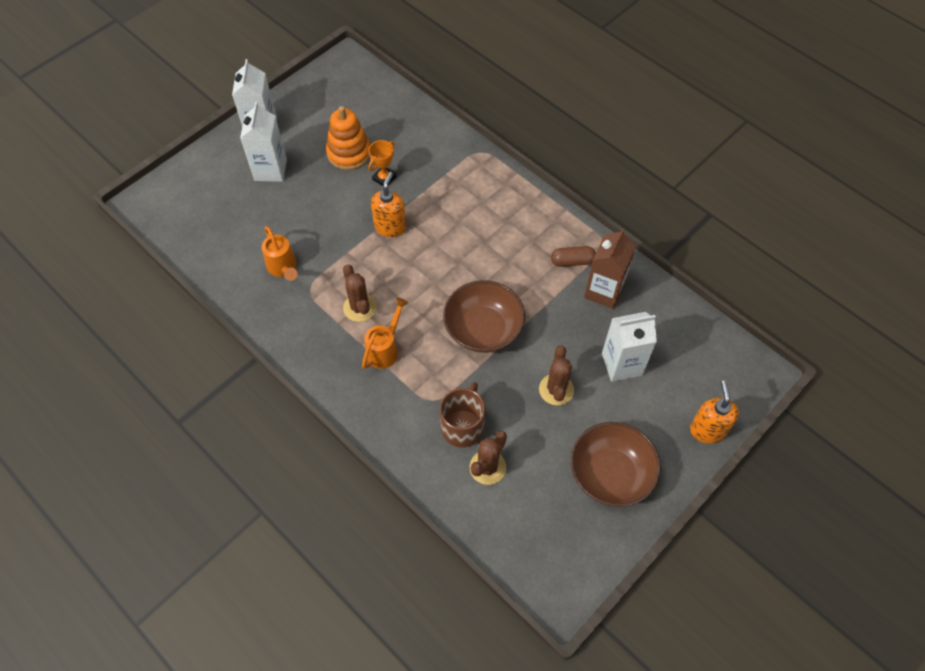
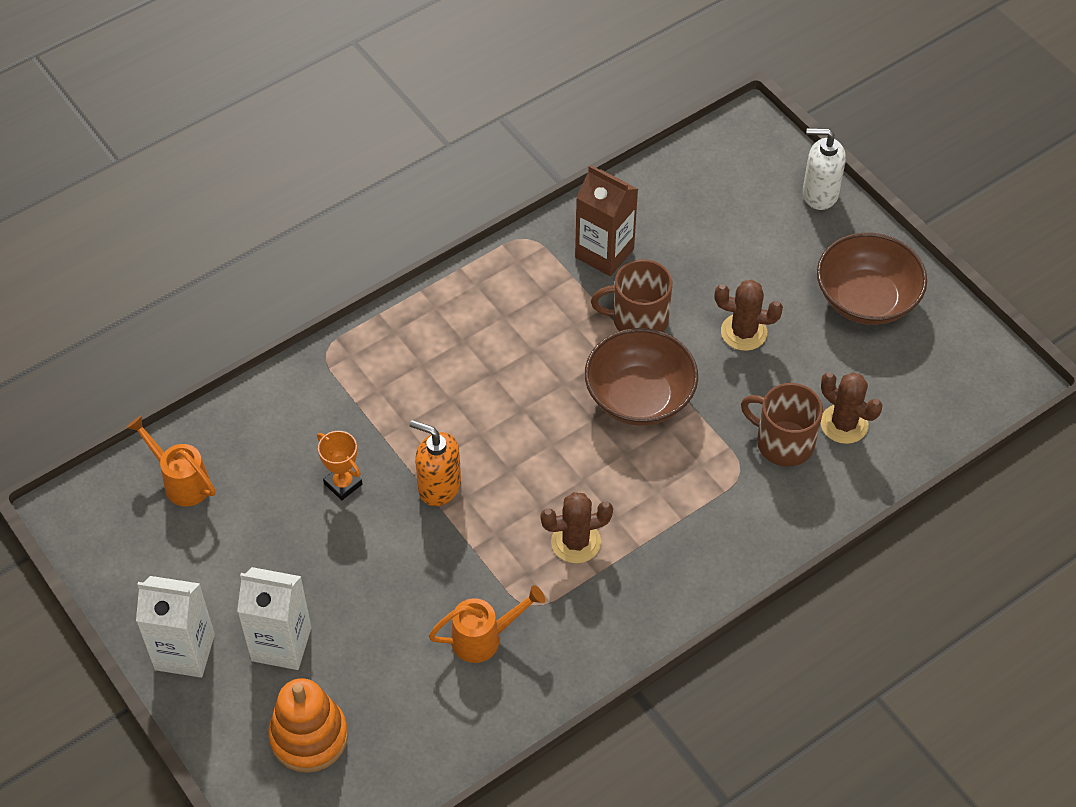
camera: 80 degrees left, 5 degrees down
orange stacking toy [326,106,370,170] -> orange stacking toy moved to [268,678,348,773]
orange watering can [362,297,409,369] -> orange watering can moved to [126,415,216,507]
brown capsule [551,246,596,267] -> none
white carton [602,312,657,382] -> none
orange soap dispenser [690,380,739,444] -> white soap dispenser [803,128,846,210]
none -> brown mug [591,259,673,332]

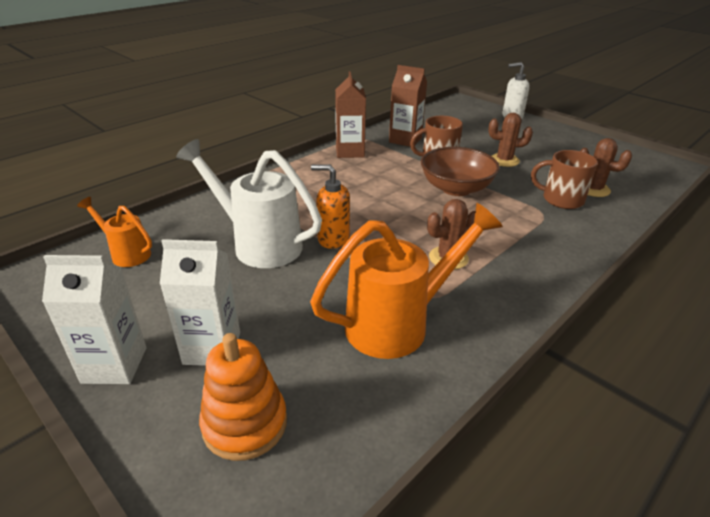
camera: 10 degrees left, 20 degrees down
orange trophy [317,431,362,500] -> white watering can [176,139,322,268]
orange watering can [429,585,545,663] -> orange watering can [310,203,503,359], size x1.85
brown bowl [817,233,927,325] -> none
none -> brown carton [335,71,366,158]

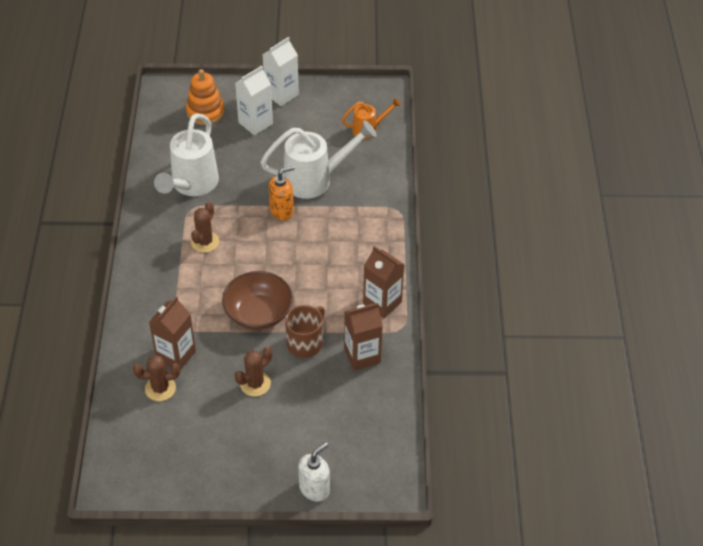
camera: 135 degrees right, 15 degrees up
orange watering can [310,203,503,359] -> white watering can [154,113,219,196]
brown mug [531,150,598,209] -> brown carton [149,296,196,370]

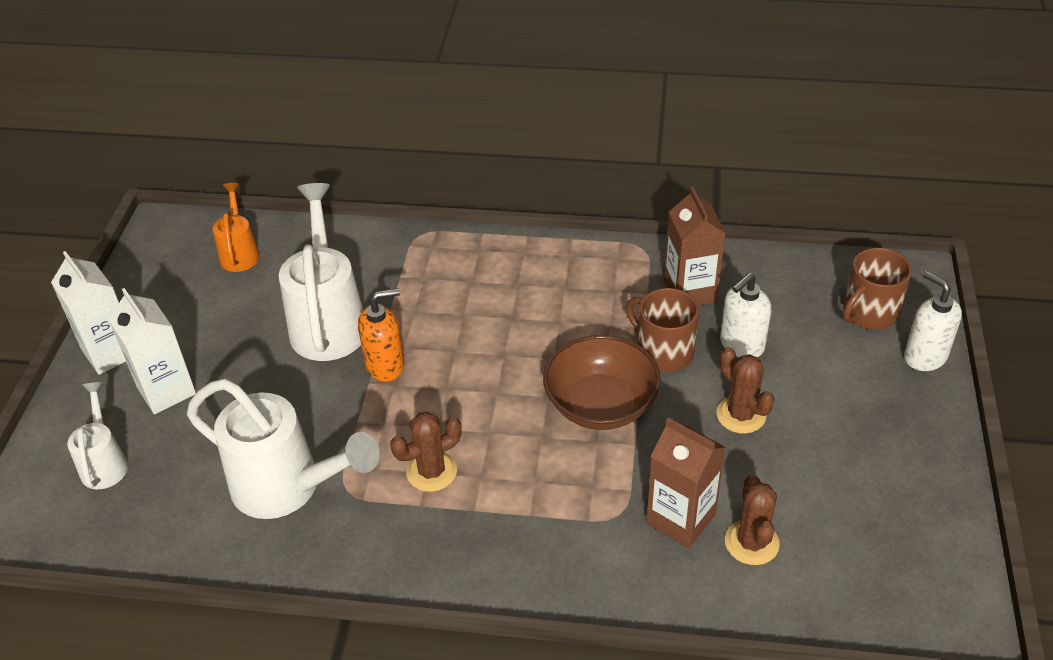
camera: 80 degrees left, 5 degrees down
orange stacking toy [186,69,225,125] -> white watering can [67,382,128,489]
brown cactus [191,202,219,253] -> brown cactus turned 60 degrees counterclockwise [390,412,462,492]
orange soap dispenser [268,166,295,220] -> orange soap dispenser turned 90 degrees clockwise [358,288,404,382]
brown carton [363,246,405,318] -> none
none -> white soap dispenser [720,273,771,357]
none -> brown mug [843,248,912,330]

